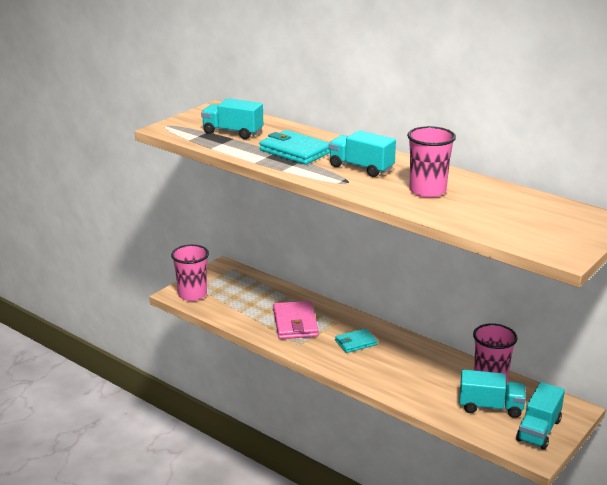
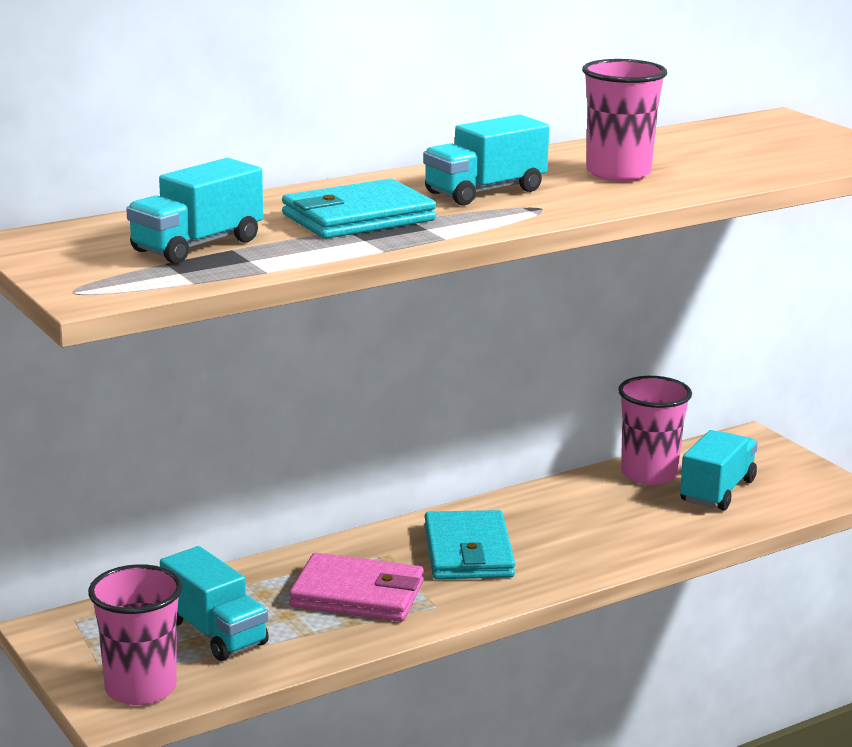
camera: 70 degrees left, 5 degrees down
turquoise wallet [335,328,378,353] -> turquoise wallet [424,510,515,579], size x1.61
turquoise truck [516,382,565,450] -> turquoise truck moved to [160,546,269,661]

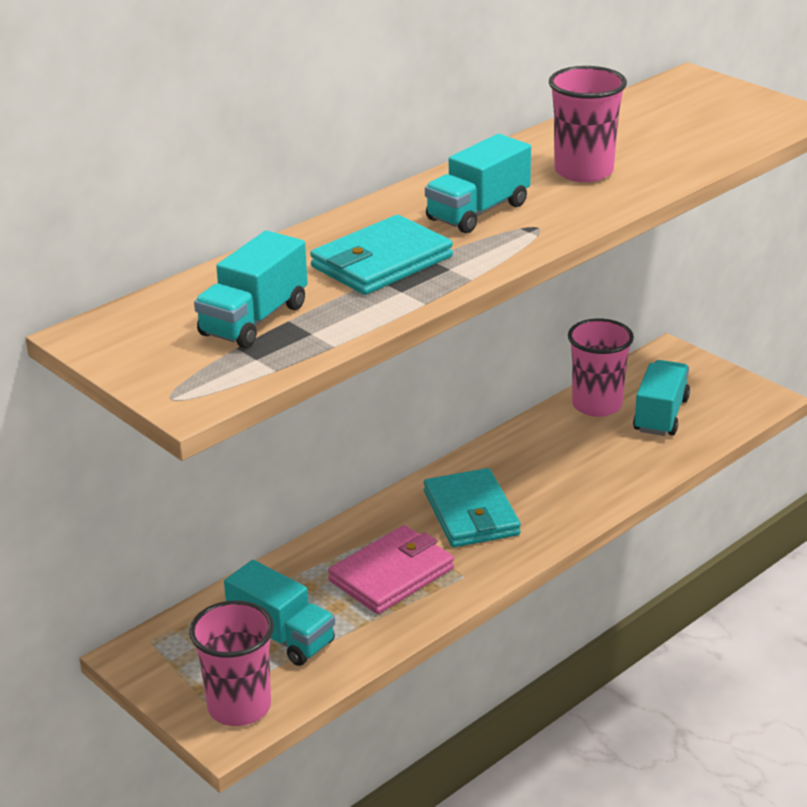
camera: 10 degrees left, 10 degrees up
pink wallet [289,553,424,622] -> pink wallet turned 45 degrees counterclockwise [328,525,454,614]

